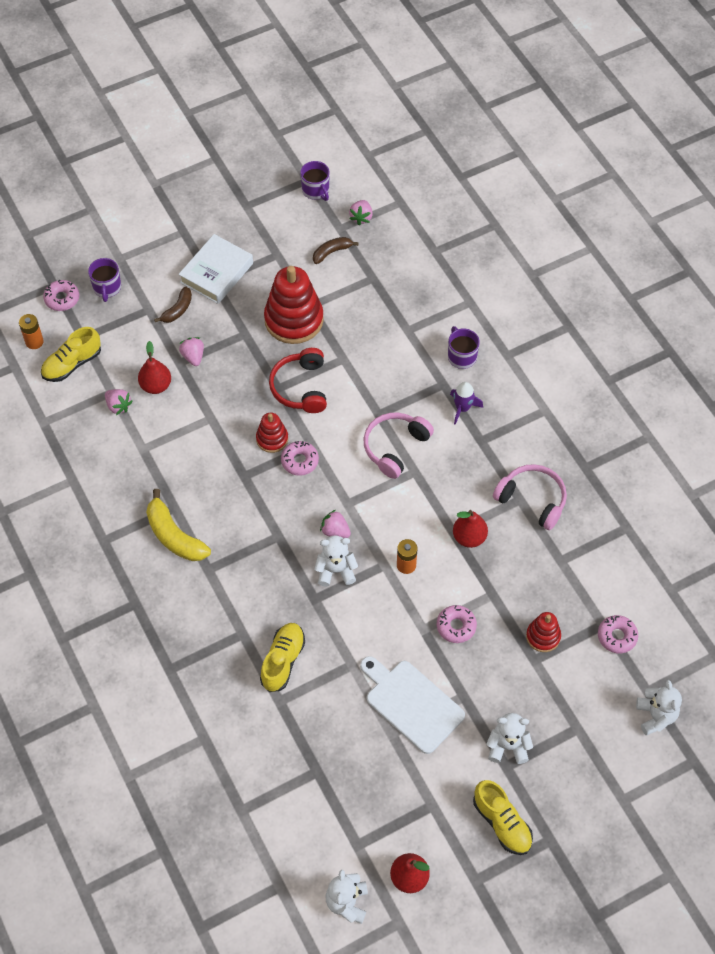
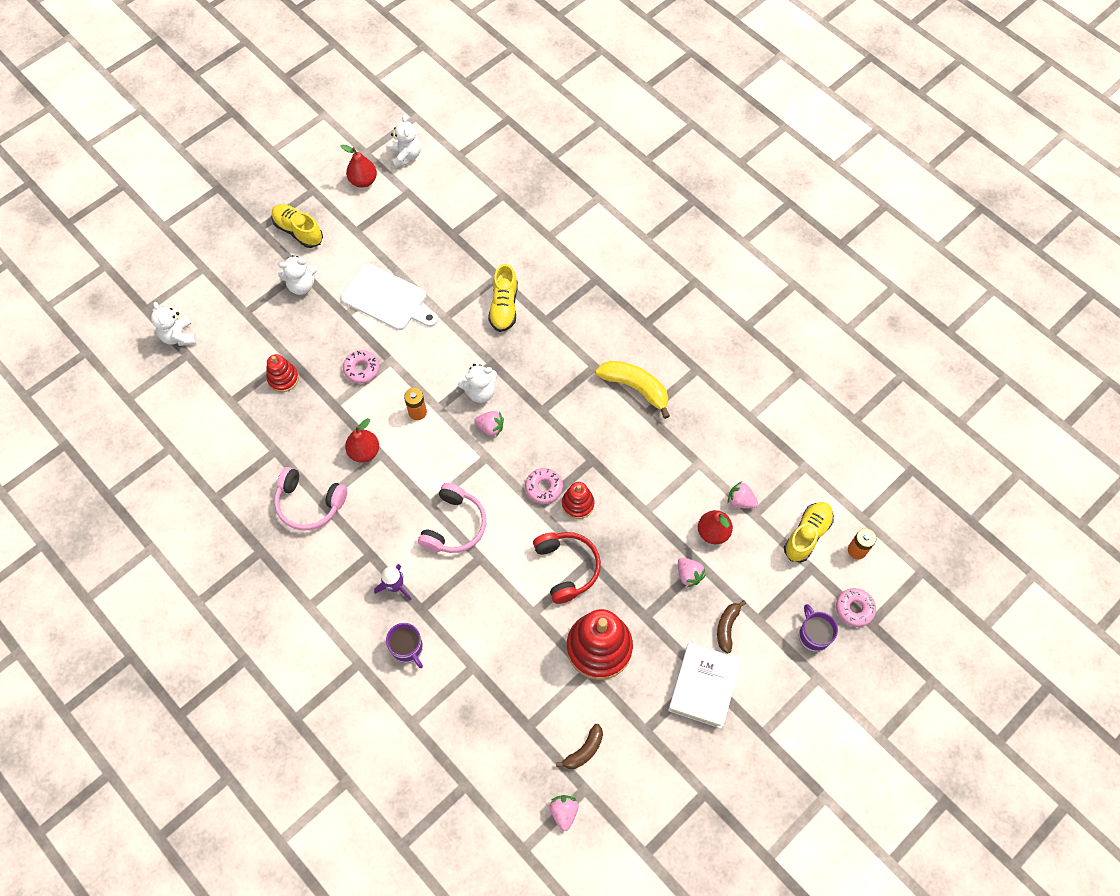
camera: 165 degrees right, 5 degrees up
purple mug [300,161,330,201] -> none
pink donut [598,615,638,654] -> none

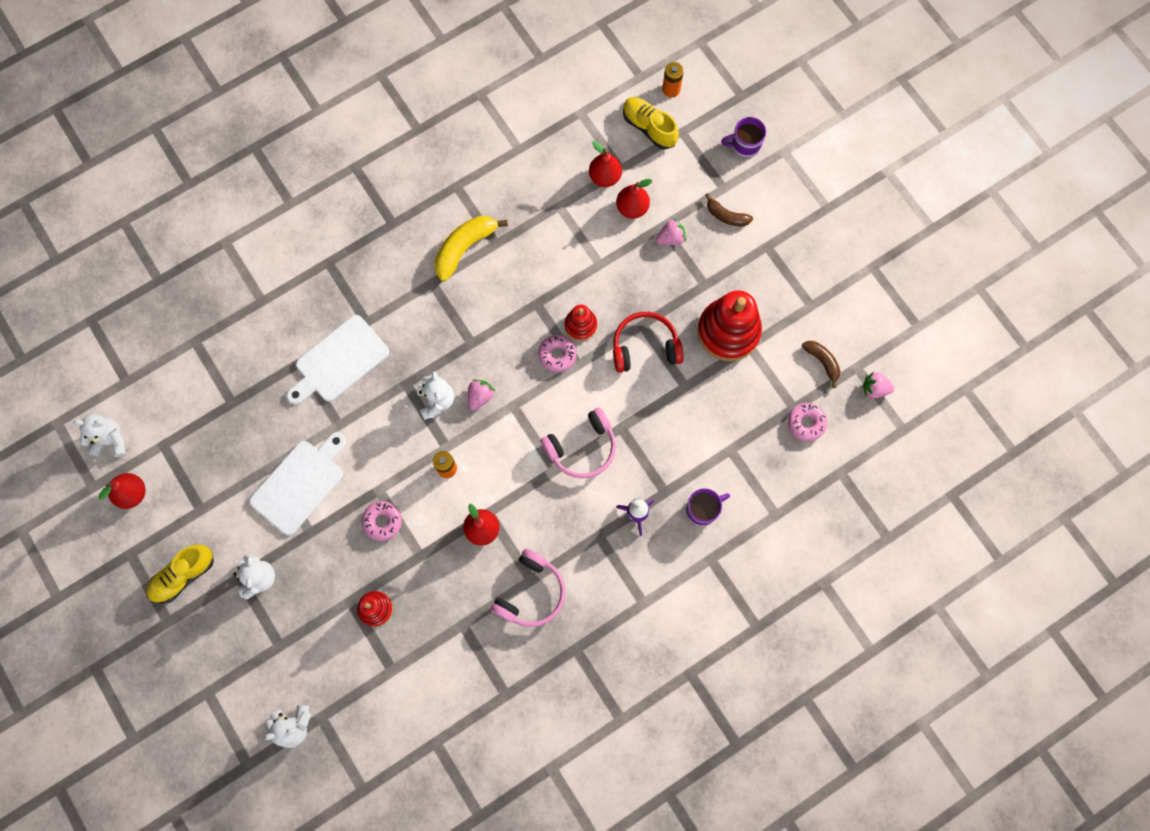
camera: 80 degrees left, 10 degrees up
pink headphones [418,483,486,553] -> pink headphones turned 120 degrees clockwise [541,407,616,479]
yellow shoe [488,264,518,332] -> white cutting board [287,315,389,405]
white book [668,642,741,728] -> none
pink strawberry [728,482,758,509] -> red pear [589,141,622,187]
pink donut [836,588,876,627] -> pink donut moved to [788,403,827,441]

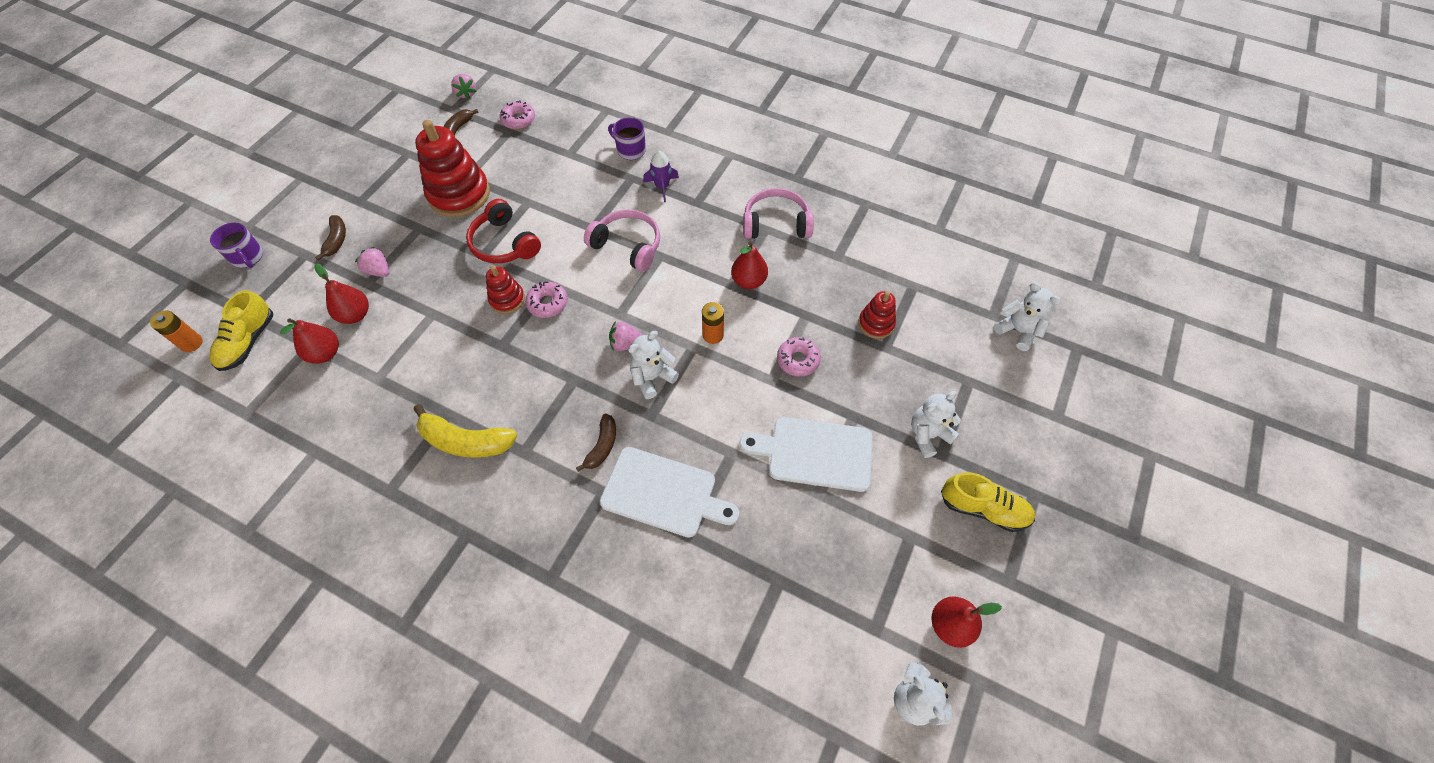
camera: 120 degrees left, 15 degrees down
none -> brown banana [576,413,616,472]

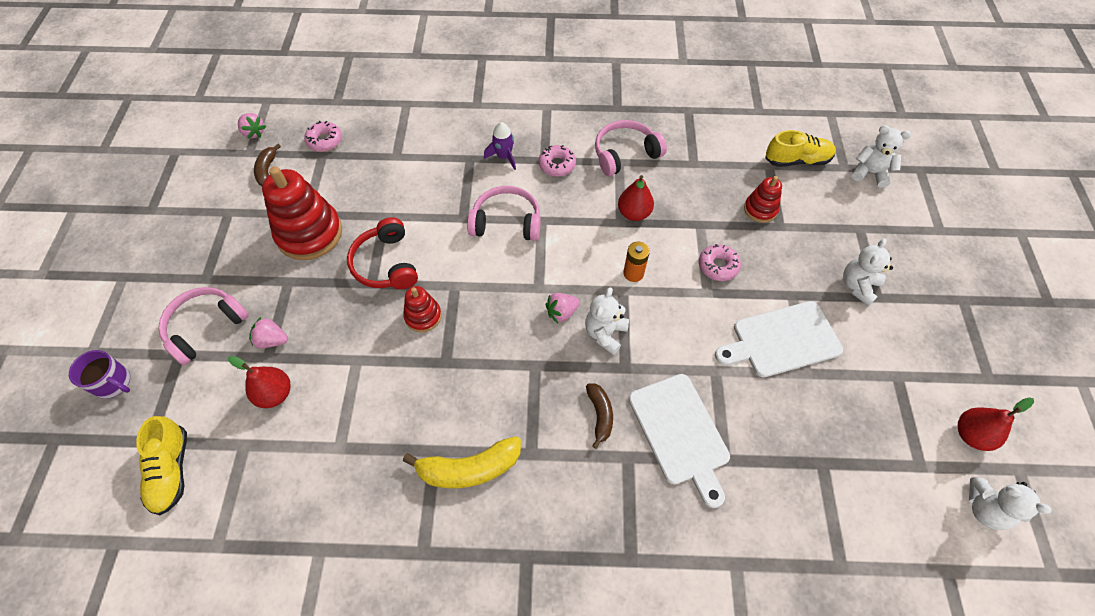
camera: 25 degrees left, 0 degrees up
orange battery [150,311,203,352] -> none
red pear [280,318,339,364] -> none
brown banana [315,215,346,261] -> pink headphones [158,287,249,365]
red headphones [466,199,541,263] -> red headphones turned 45 degrees clockwise [347,217,418,289]
pink donut [525,282,568,318] -> pink donut moved to [539,145,576,177]
white cutting board [600,447,739,538] -> white cutting board turned 75 degrees clockwise [629,374,730,508]
purple mug [608,117,646,160] -> none
yellow shoe [941,472,1035,532] -> yellow shoe moved to [765,130,836,167]

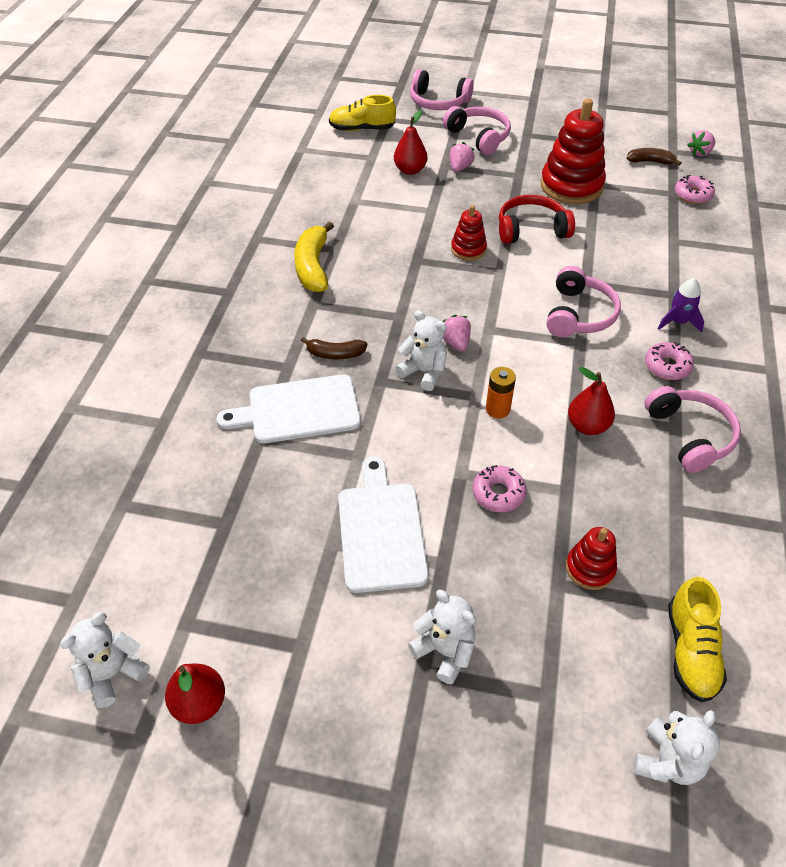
camera: 100 degrees right, 10 degrees down
purple mug [69,350,130,399] -> pink headphones [410,69,474,110]

